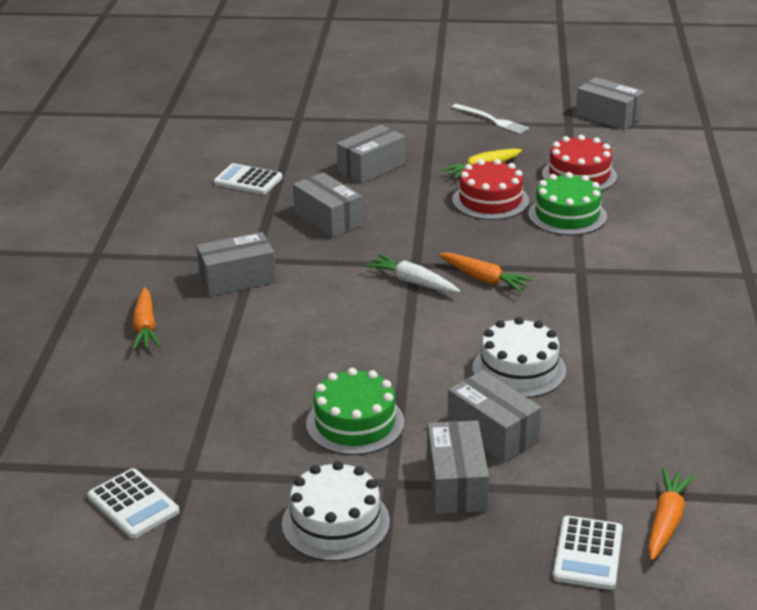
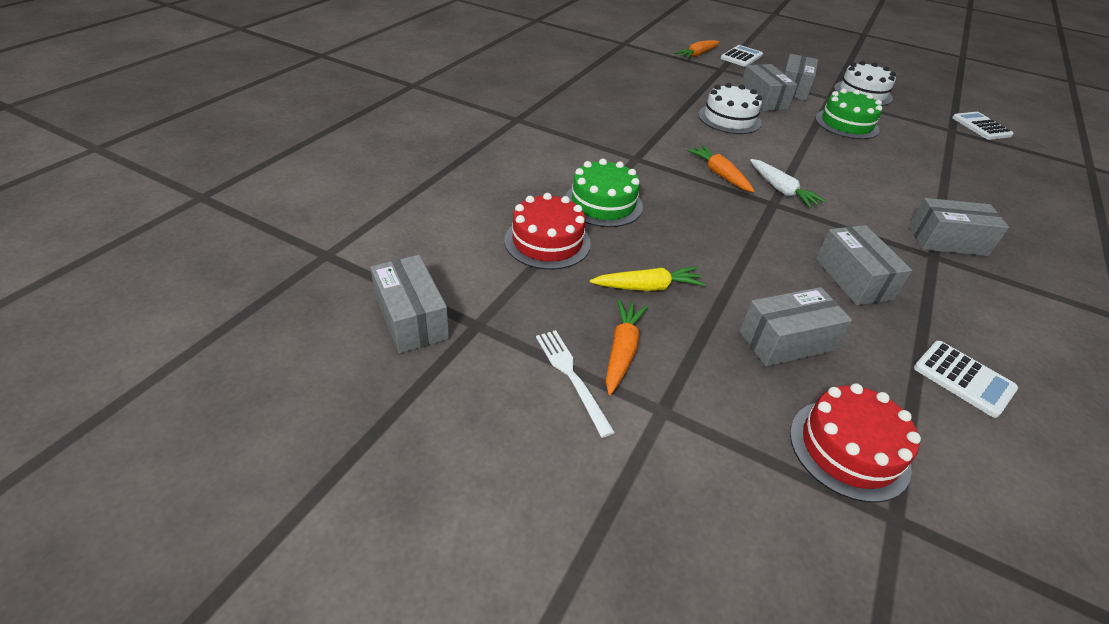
camera: 160 degrees left, 10 degrees up
orange carrot [132,287,161,350] -> orange carrot moved to [606,300,648,395]
red cake [452,159,529,220] -> red cake moved to [790,383,921,503]

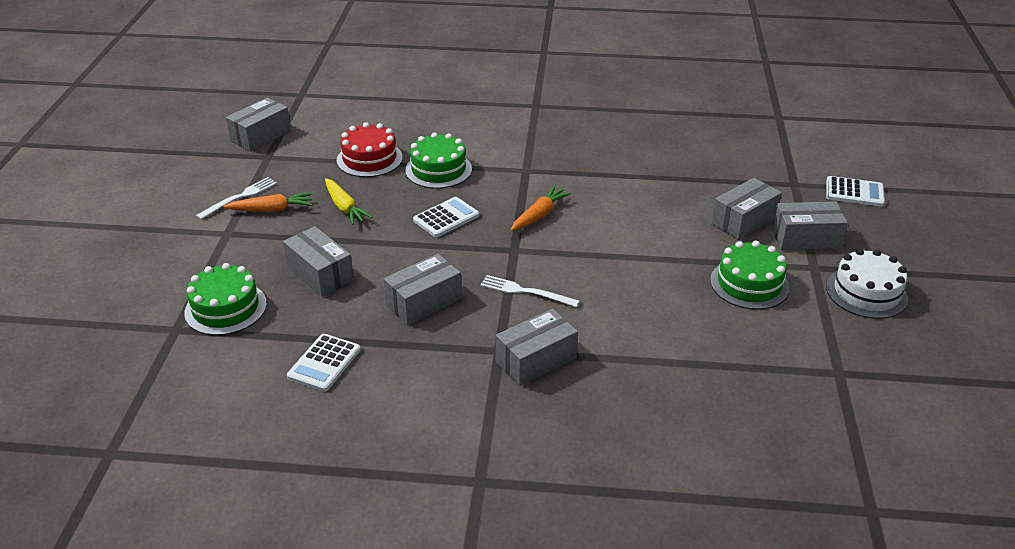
camera: 70 degrees right, 5 degrees down
orange carrot [674,40,719,59] -> none
white cake [698,83,762,134] -> none
white carrot [750,159,826,208] -> none
red cake [790,383,921,503] -> green cake [184,263,267,335]
grey box [909,198,1009,256] -> grey box turned 75 degrees clockwise [496,309,578,386]
white calculator [952,112,1014,140] -> white calculator moved to [413,197,479,237]
none -> white fork [480,275,580,307]

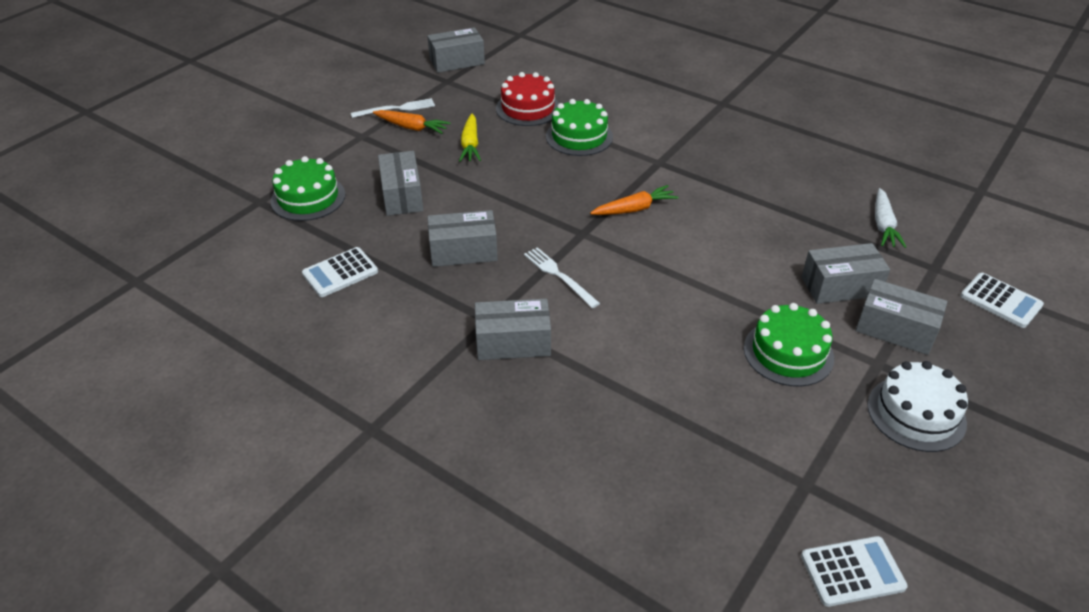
camera: 30 degrees right, 5 degrees up
white calculator [413,197,479,237] -> white calculator moved to [801,536,908,607]
none -> white carrot [875,188,906,248]

